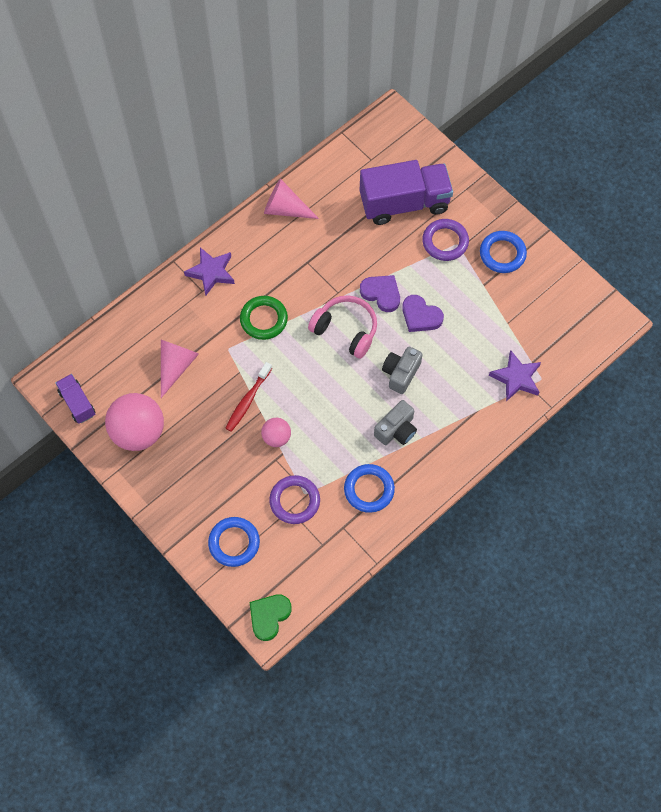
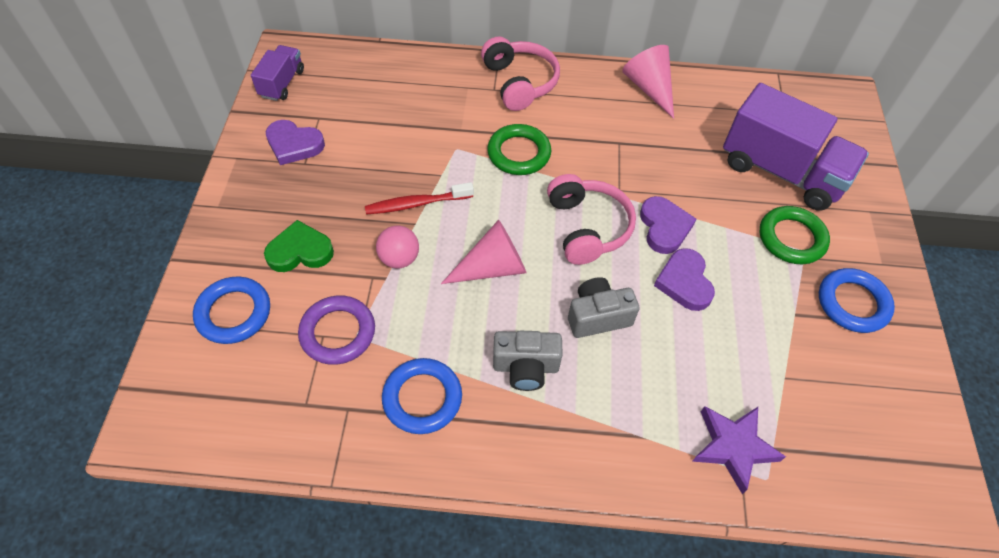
camera: 45 degrees right, 10 degrees down
pink ball [105,393,164,451] -> purple heart [266,120,325,165]
pink cone [161,340,199,398] -> pink cone moved to [441,219,527,284]
purple star [184,247,235,296] -> pink headphones [481,37,560,111]
green heart [250,595,292,641] -> green heart moved to [264,220,334,272]
purple ring [422,219,469,261] -> green ring [759,206,830,264]

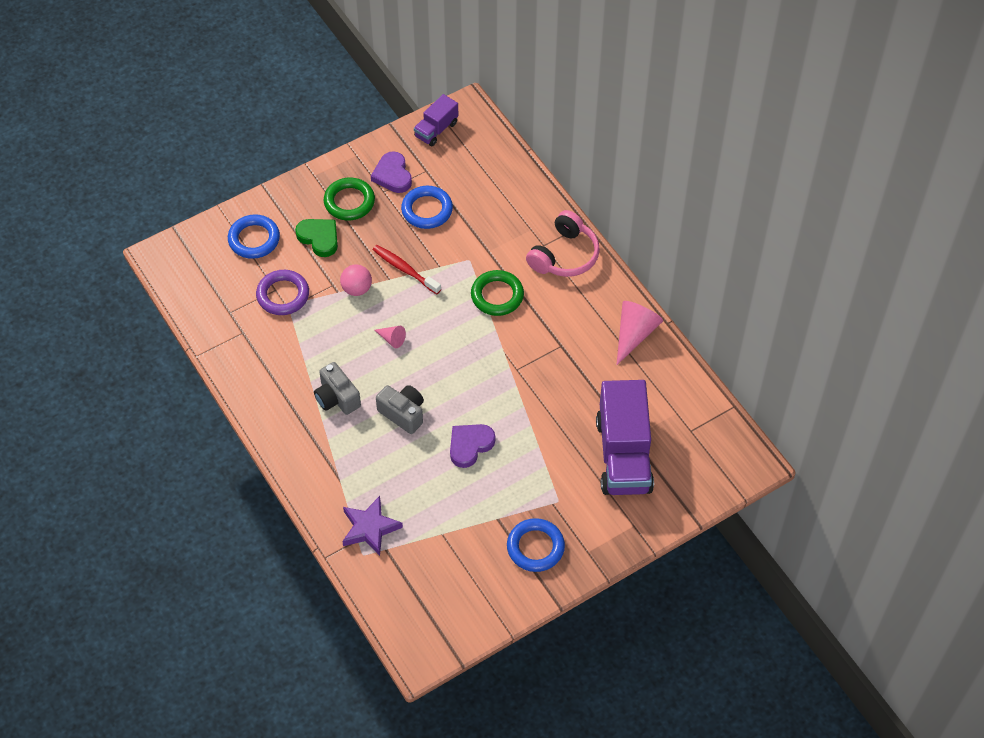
camera: 55 degrees right, 0 degrees up
purple truck [251,45,304,101] -> purple truck turned 150 degrees clockwise [414,94,458,146]
blue ring [382,358,462,434] -> blue ring moved to [401,186,453,229]
pink cone [441,219,527,284] -> pink cone [374,326,406,348], size x0.52
pink headphones [547,174,636,265] -> none
purple heart [640,196,696,254] -> none
green ring [759,206,830,264] -> green ring moved to [324,178,375,221]

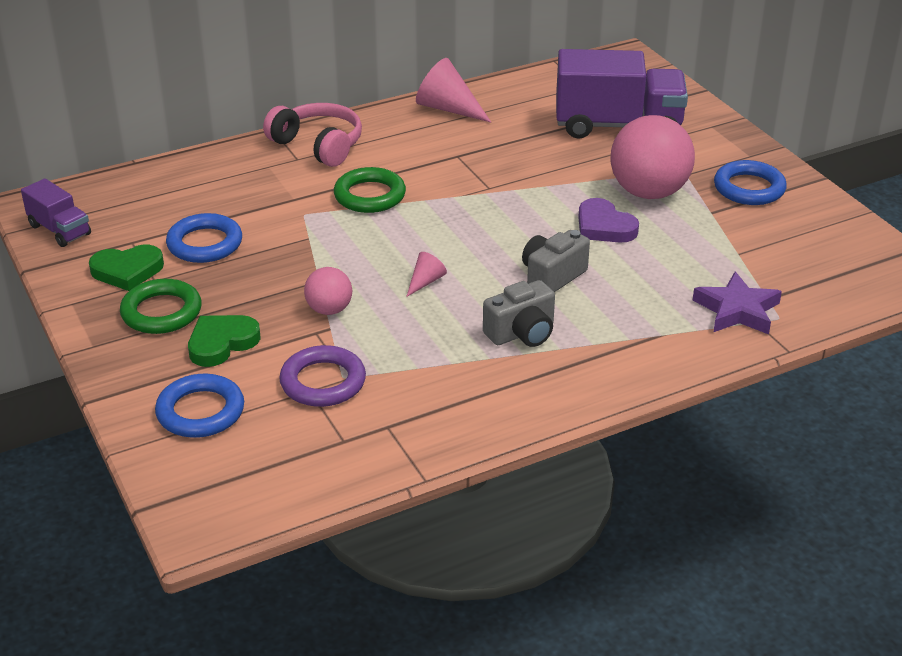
camera: 85 degrees left, 20 degrees down
purple heart [371,151,412,193] -> green heart [89,245,164,291]
red toothbrush [373,245,441,294] -> none
none -> pink ball [610,115,695,199]

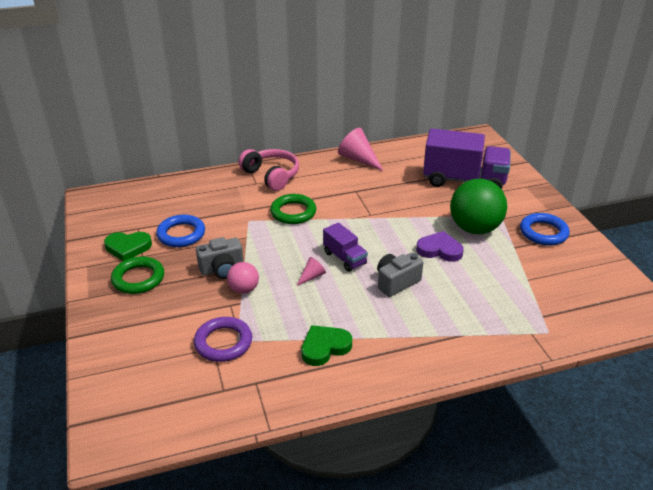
camera: 10 degrees right, 0 degrees up
purple truck [21,179,91,247] -> purple truck moved to [323,222,368,272]
blue ring [155,374,244,438] -> none
green heart [188,315,261,367] -> green heart moved to [301,325,352,366]
grey camera [483,280,555,347] -> grey camera moved to [196,237,244,279]
purple heart [578,198,639,243] -> purple heart turned 135 degrees clockwise [416,231,464,262]
pink ball [610,115,695,199] -> green ball [450,179,507,234]
purple star [692,272,782,334] -> none

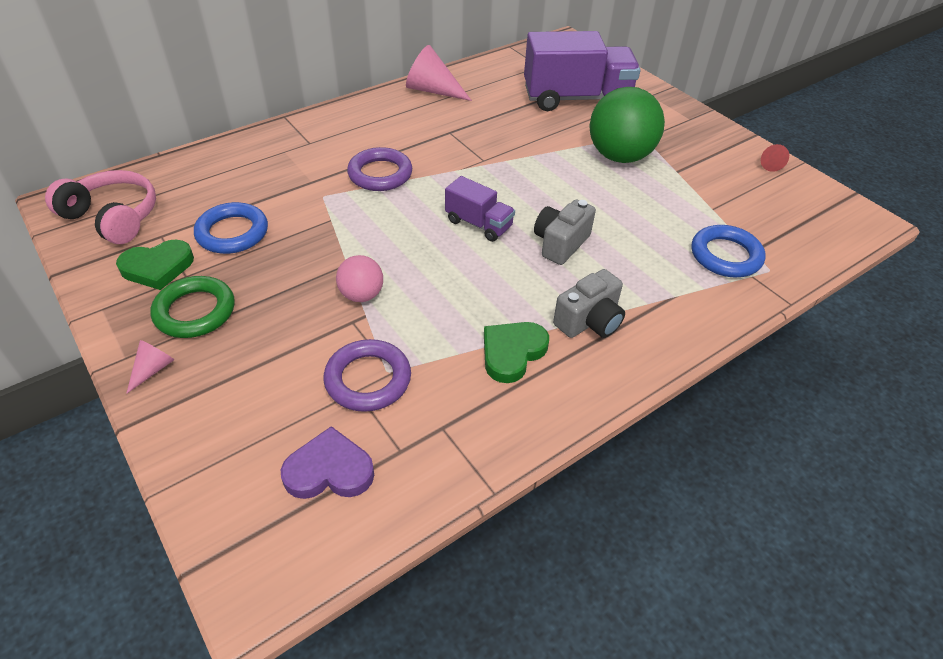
camera: 20 degrees left, 10 degrees up
grey camera [196,237,244,279] -> grey camera moved to [553,269,625,338]
pink headphones [238,149,299,191] -> pink headphones moved to [45,170,156,244]
green ring [270,194,316,224] -> purple ring [347,147,412,191]
pink cone [297,257,326,286] -> pink cone moved to [126,340,174,394]
purple heart [416,231,464,262] -> purple heart moved to [281,426,374,499]
blue ring [520,213,570,245] -> blue ring moved to [692,225,765,277]
none -> red cone [761,144,789,172]

